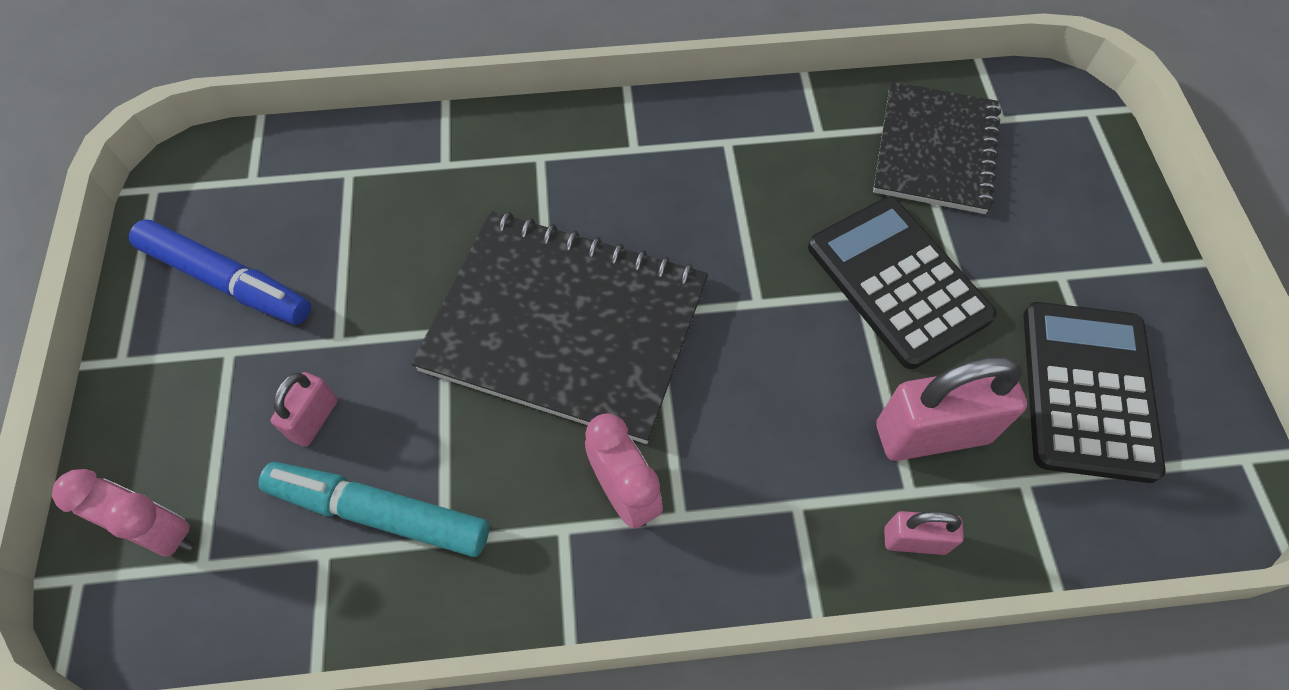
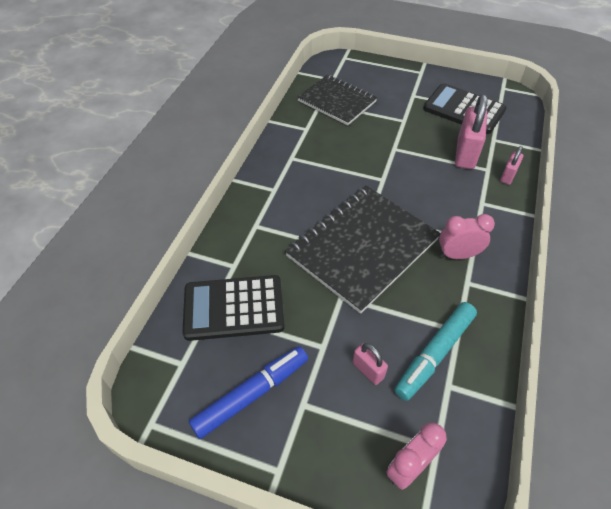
camera: 65 degrees left, 10 degrees down
black calculator [808,197,997,369] -> black calculator moved to [182,275,285,341]

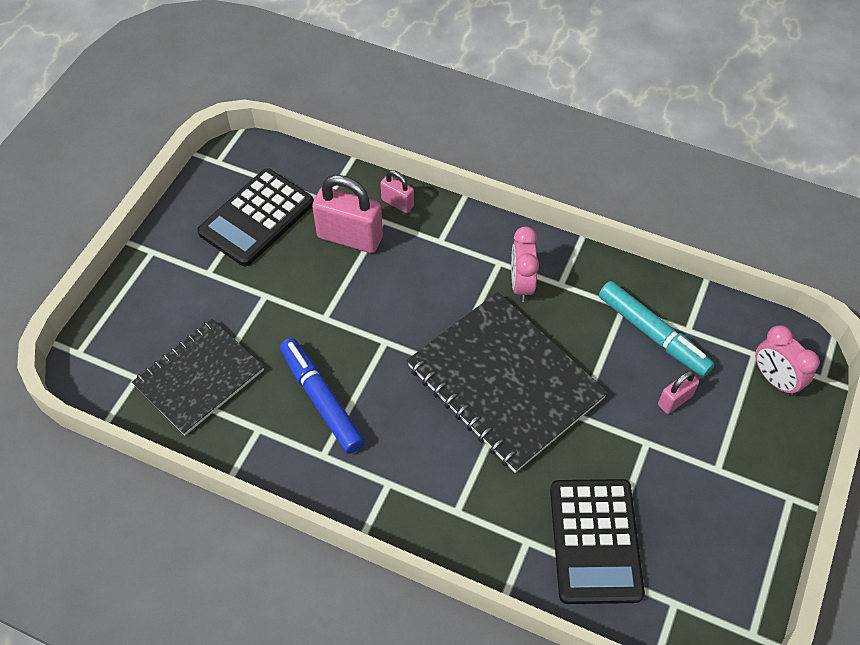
camera: 85 degrees left, 5 degrees up
blue marker [189,346,308,439] -> blue marker moved to [280,338,365,454]

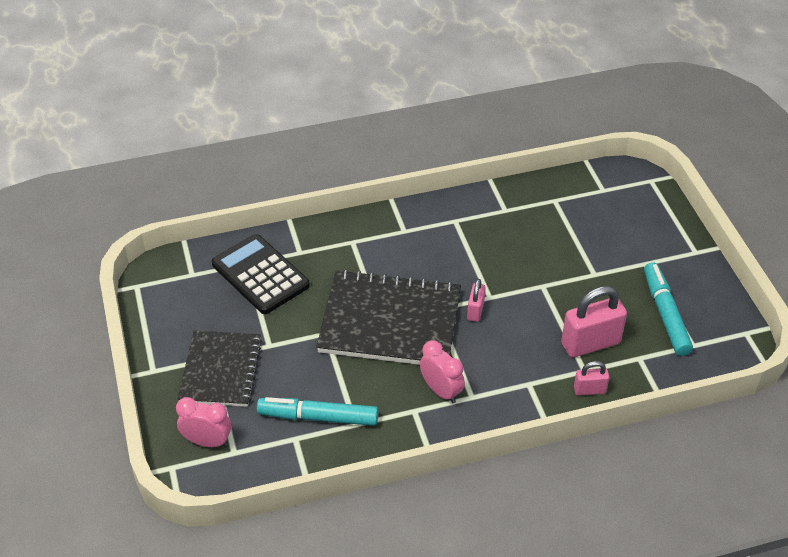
camera: 140 degrees right, 10 degrees down
black notebook [132,319,264,435] -> black notebook moved to [178,331,262,407]
black calculator [197,169,314,267] -> turquoise marker [644,262,693,356]
blue marker [280,338,365,454] -> none
pink padlock [658,370,699,414] -> pink padlock moved to [467,279,486,322]

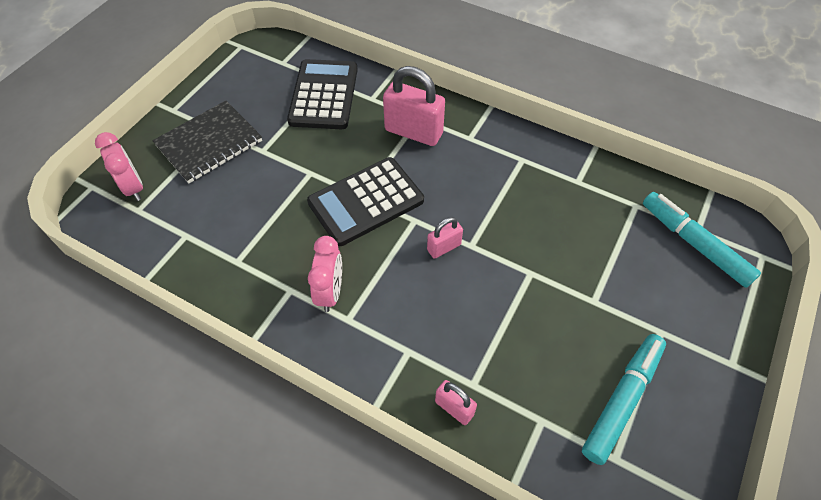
camera: 45 degrees right, 10 degrees up
turquoise marker [257,397,378,426] -> turquoise marker moved to [643,192,761,288]
black notebook [316,269,461,365] -> black calculator [307,157,424,246]
pink padlock [561,286,627,358] -> pink padlock moved to [383,66,445,146]

